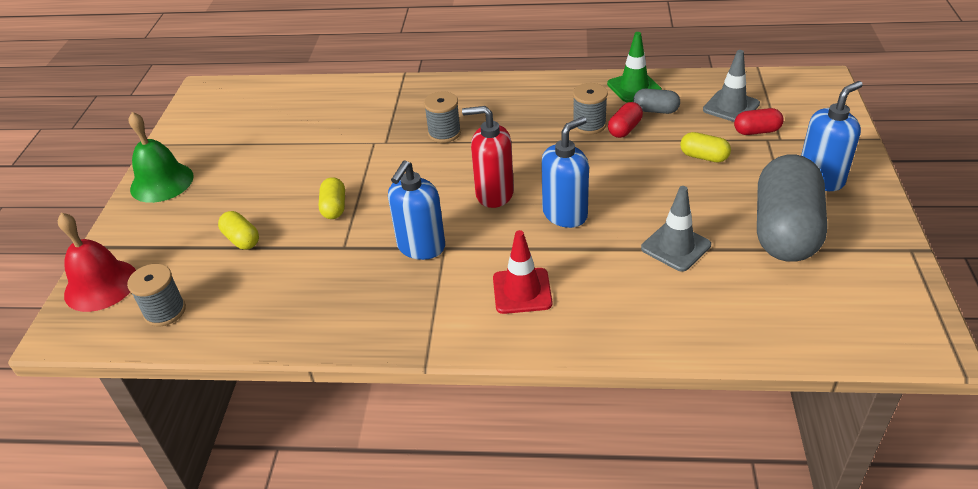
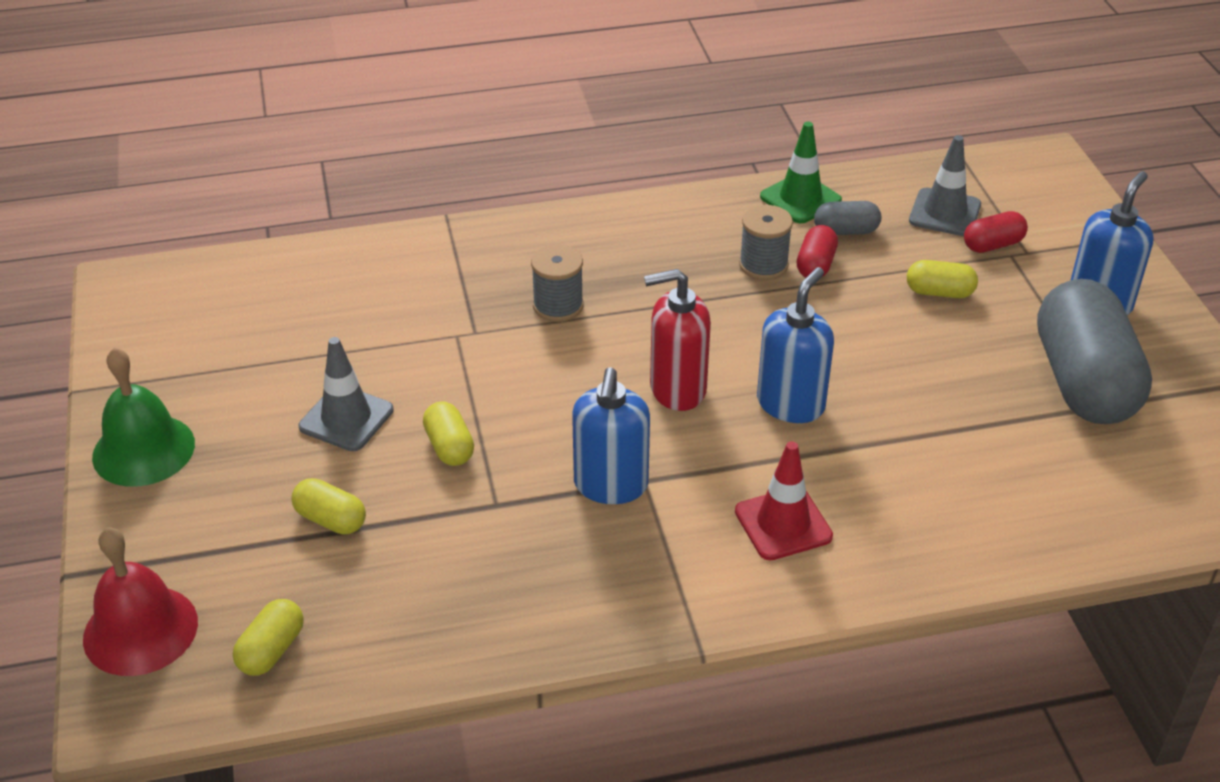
camera: 20 degrees left, 0 degrees up
grey spool [127,264,186,327] -> yellow capsule [233,599,304,676]
grey traffic cone [641,186,711,272] -> grey traffic cone moved to [299,337,394,451]

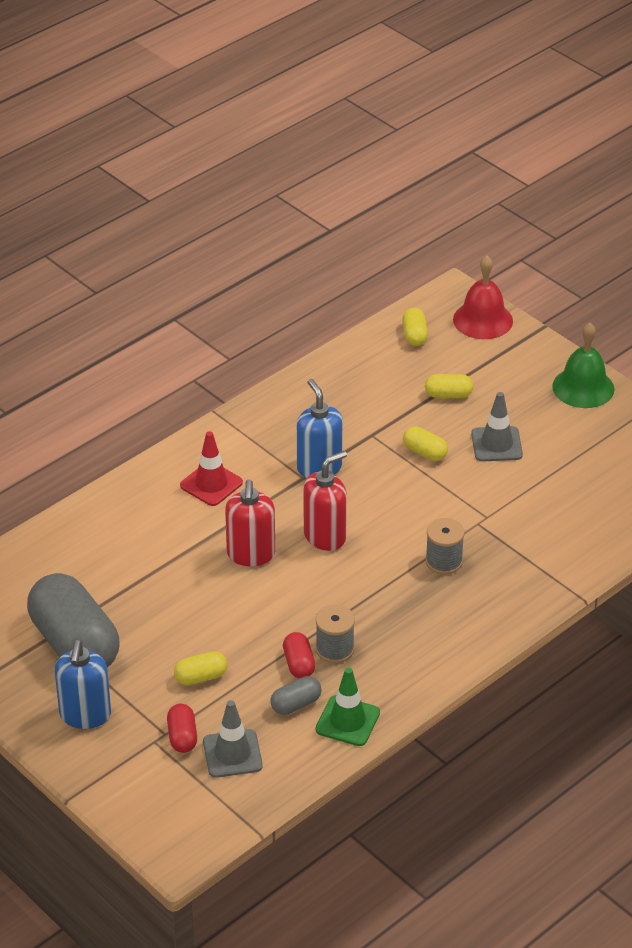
camera: 150 degrees right, 0 degrees up
blue soap dispenser [757,267,834,423] -> red soap dispenser [225,479,275,566]
red capsule [964,211,1028,253] -> red capsule turned 45 degrees counterclockwise [167,704,197,753]

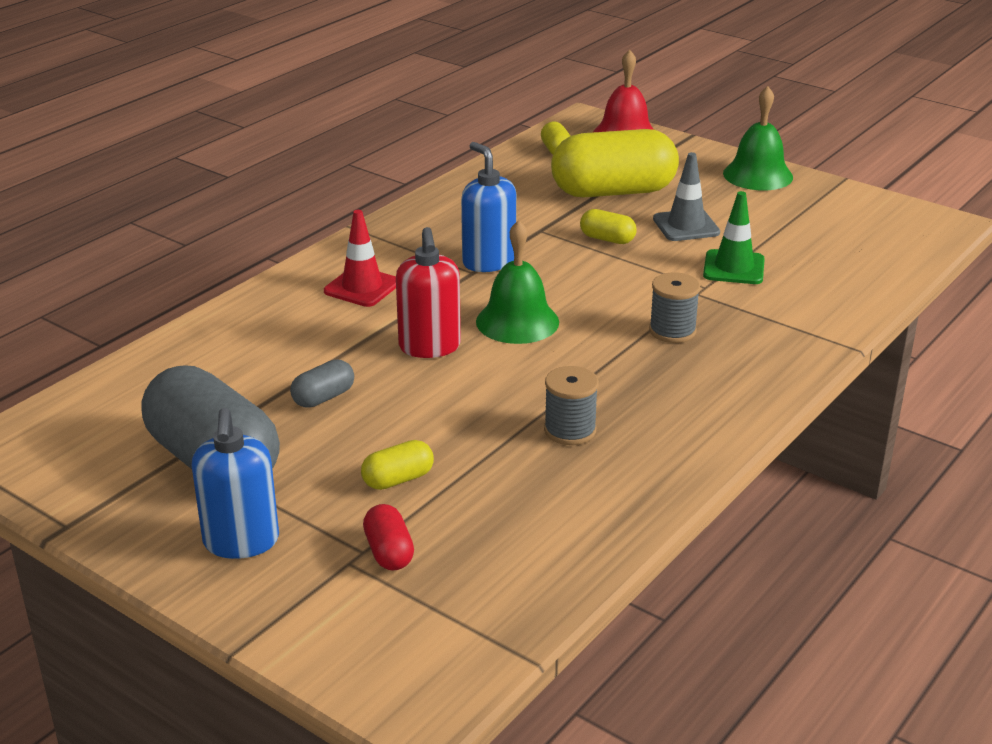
camera: 10 degrees left, 10 degrees down
grey traffic cone [203,700,263,778] -> none
grey capsule [270,676,322,715] -> grey capsule moved to [290,360,354,408]
red capsule [283,632,315,679] -> none
red soap dispenser [303,451,347,551] -> green bell [476,220,559,344]
green traffic cone [316,668,380,746] -> green traffic cone moved to [703,191,765,284]
yellow capsule [425,374,473,398] -> yellow capsule [551,129,679,197], size x2.31

